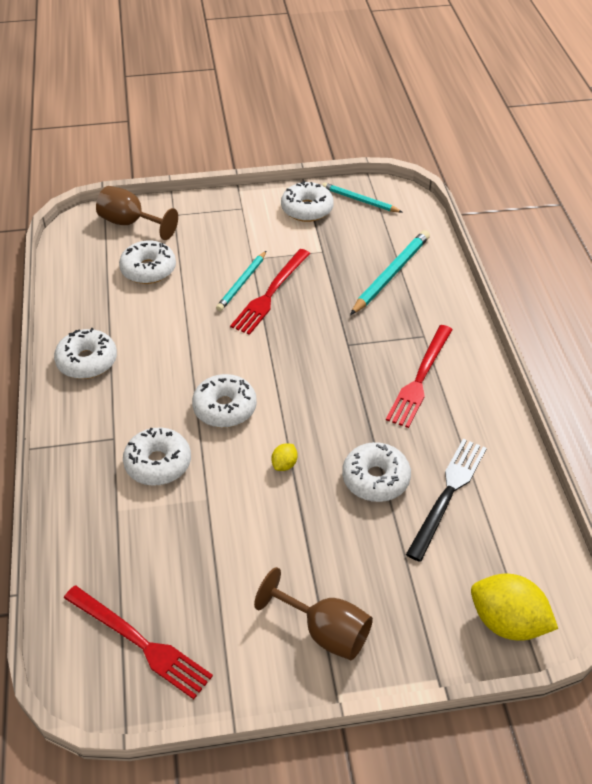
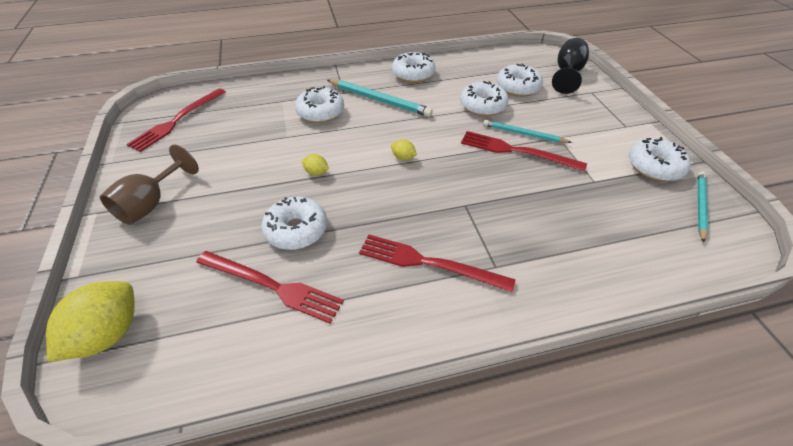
camera: 85 degrees right, 0 degrees up
brown goblet [96,186,178,240] -> black goblet [552,38,589,94]
white donut [192,374,257,428] -> white donut moved to [460,81,509,116]
turquoise pencil [350,230,430,315] -> turquoise pencil moved to [327,79,433,117]
black fork [406,439,487,562] -> red fork [196,251,344,324]
none -> yellow lemon [391,139,417,160]

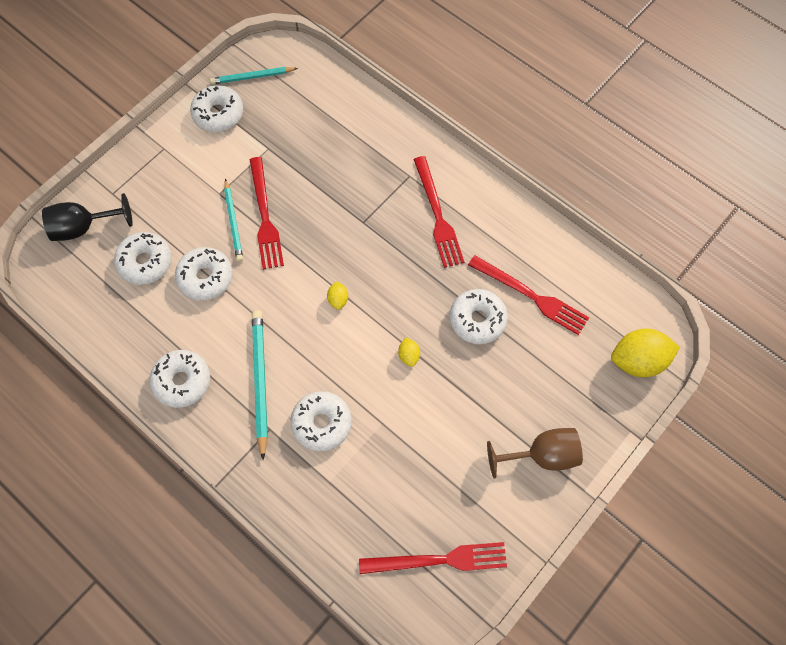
camera: 125 degrees left, 20 degrees up
red fork [196,251,344,324] -> red fork turned 135 degrees clockwise [468,255,589,335]

